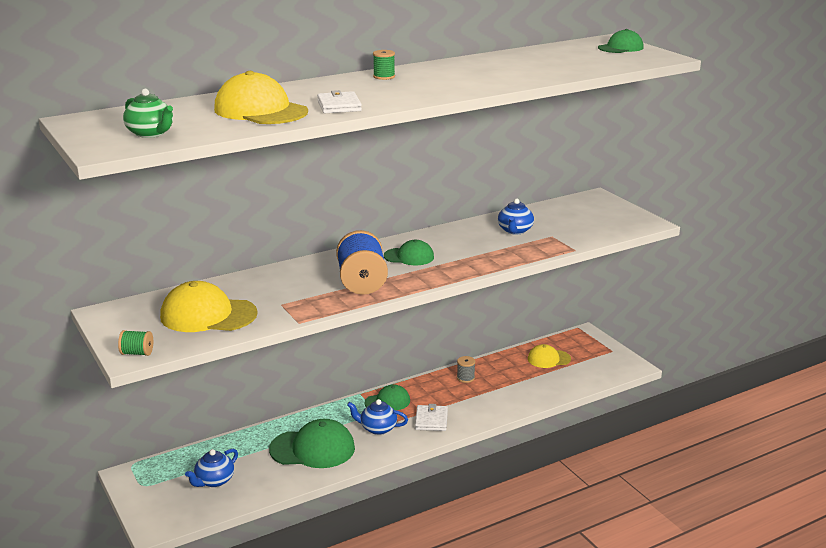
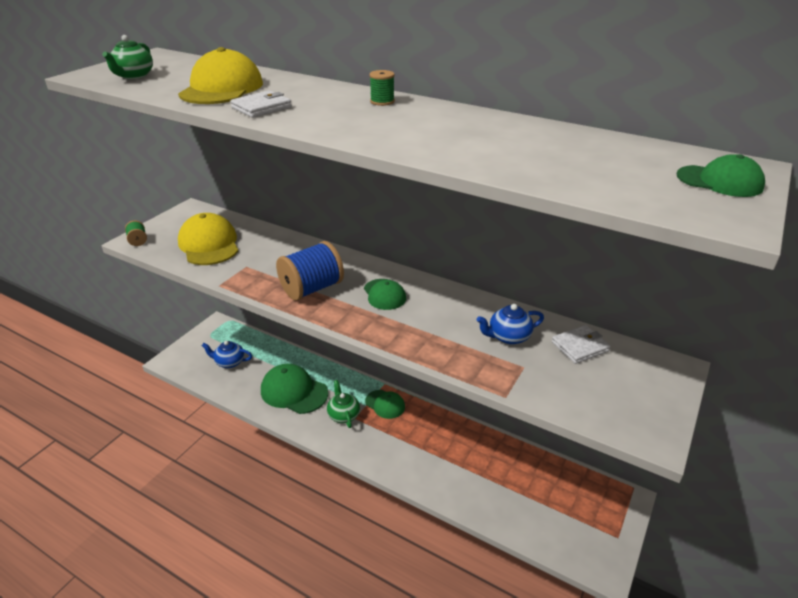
camera: 60 degrees right, 10 degrees up
green cap [269,419,355,468] -> green cap turned 150 degrees clockwise [261,364,328,414]
blue teapot [347,399,408,435] -> green teapot [327,380,360,428]
white wallet [415,404,448,431] -> white wallet moved to [552,325,611,364]
grey spool [457,356,475,383] -> none
yellow cap [528,344,571,368] -> none

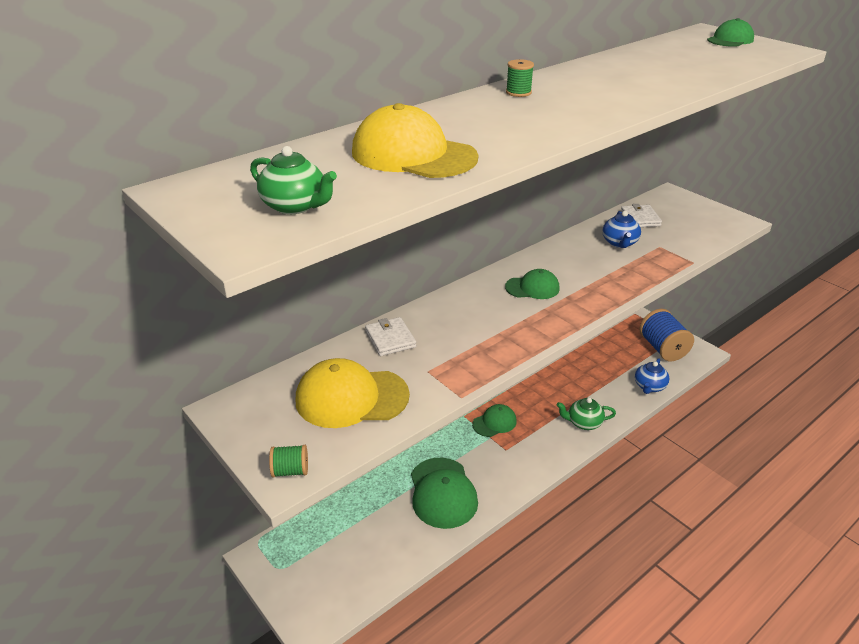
camera: 70 degrees left, 0 degrees up
blue teapot [202,341,252,368] -> blue teapot moved to [635,358,669,394]
white wallet [230,90,292,118] -> white wallet moved to [365,317,416,356]
green cap [261,364,328,414] -> green cap turned 60 degrees counterclockwise [411,458,478,529]
blue spool [276,241,344,300] -> blue spool moved to [639,309,694,361]
green teapot [327,380,360,428] -> green teapot moved to [557,398,616,430]

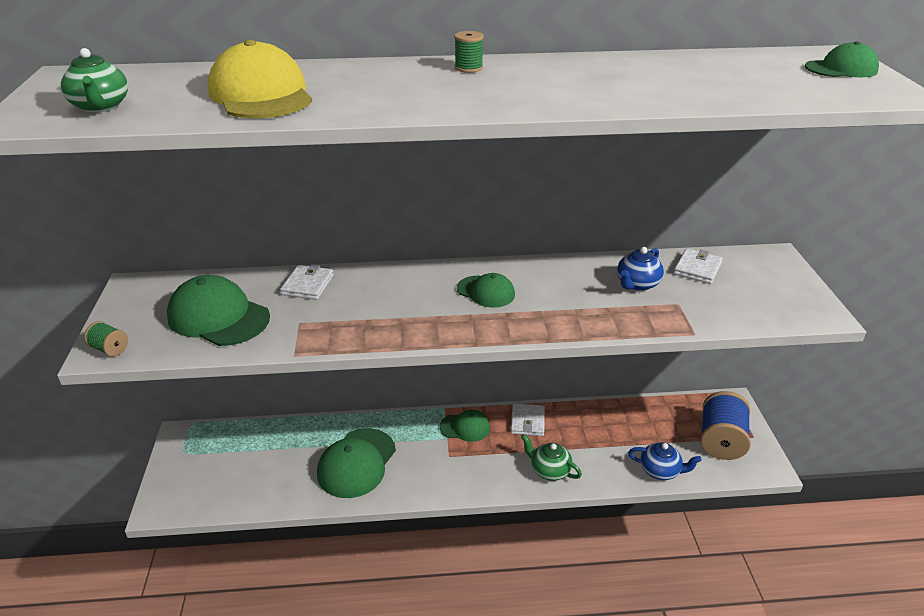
camera: 35 degrees right, 0 degrees up
yellow cap [296,358,410,428] -> green cap [167,275,270,346]
blue teapot [635,358,669,394] -> blue teapot turned 135 degrees counterclockwise [628,442,702,480]
none -> white wallet [511,403,545,436]

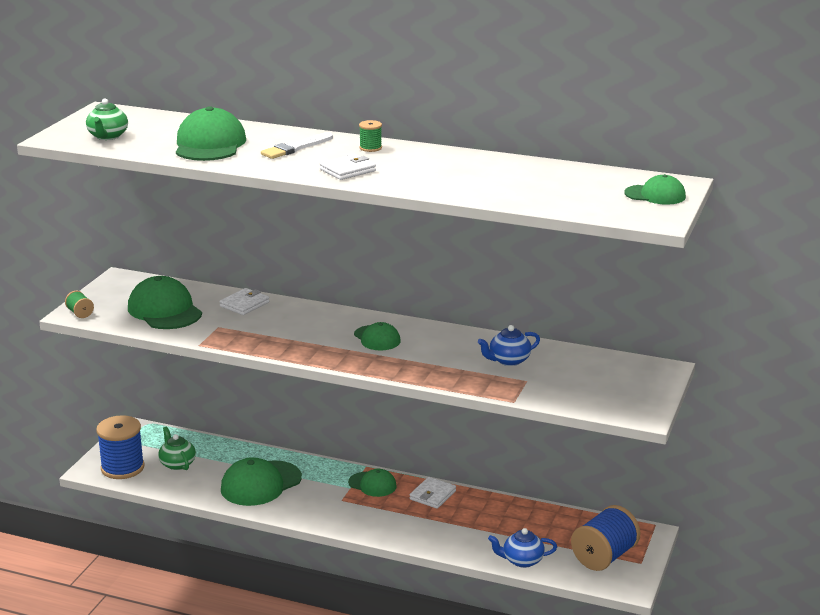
camera: 25 degrees right, 10 degrees down
yellow cap [208,40,312,118] -> green cap [176,106,246,161]
green teapot [521,434,582,481] -> green teapot moved to [159,427,196,470]
blue teapot [628,442,702,480] -> blue teapot turned 135 degrees clockwise [488,528,557,568]
white wallet [674,248,723,284] -> white wallet moved to [320,154,376,180]
none -> blue spool [96,415,144,479]
none -> white brush [261,132,333,159]

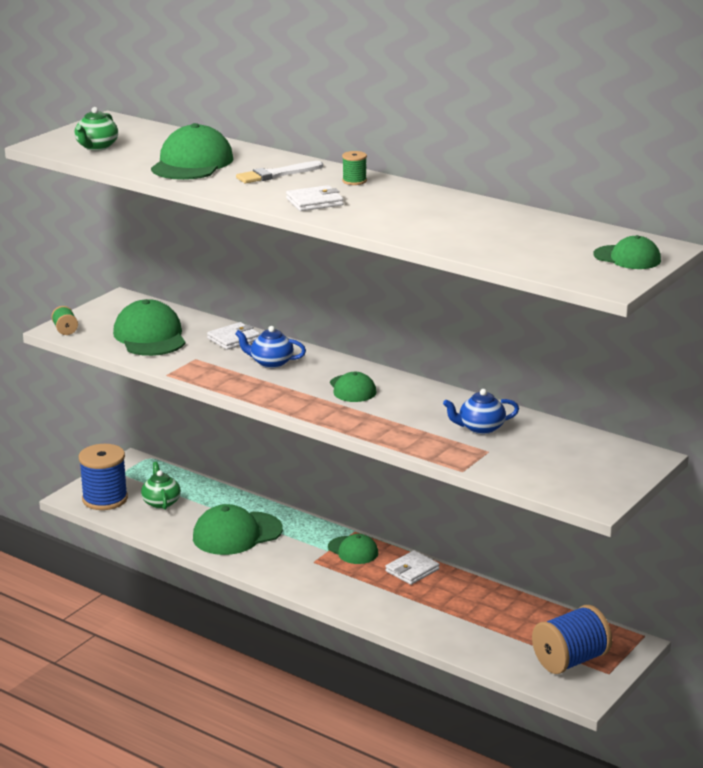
camera: 15 degrees right, 0 degrees up
blue teapot [488,528,557,568] -> blue teapot moved to [235,326,306,368]

